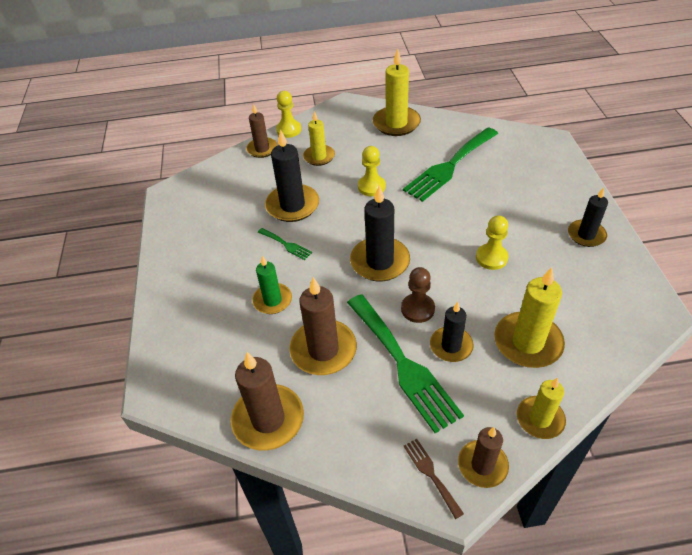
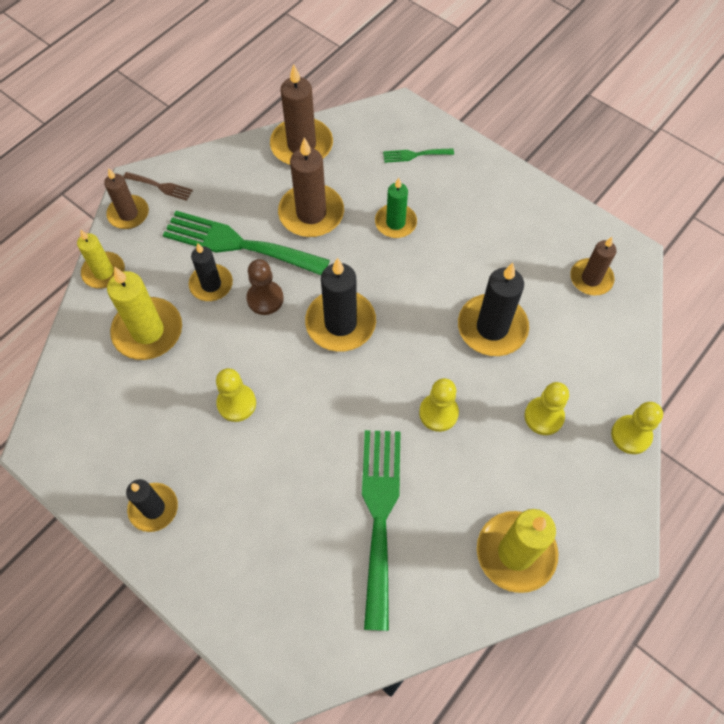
camera: 135 degrees right, 15 degrees up
brown candle [246,104,277,158] -> brown candle moved to [570,237,617,296]
green fork [258,228,312,260] -> green fork moved to [383,148,454,163]
yellow candle [303,111,335,166] -> yellow pawn [524,382,569,435]

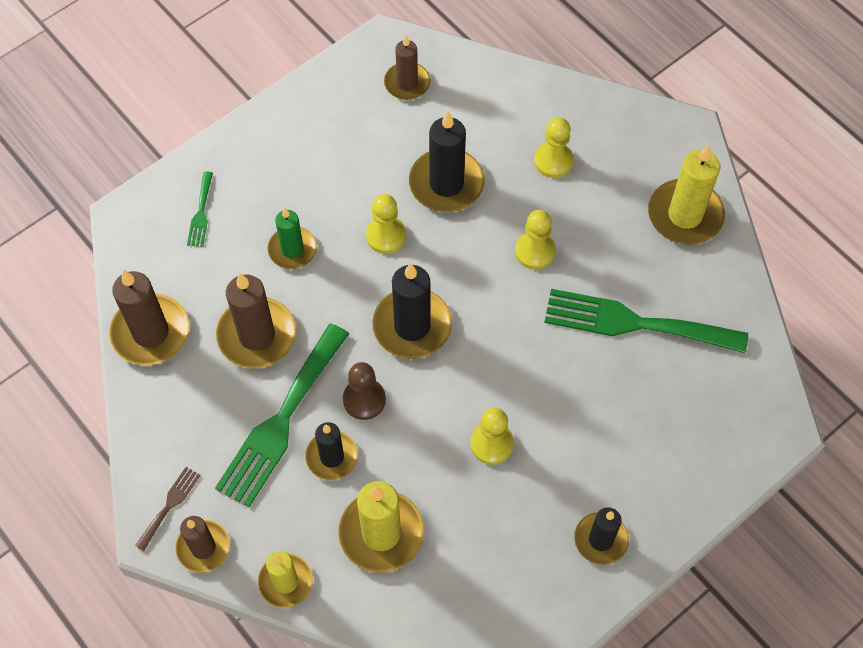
camera: 80 degrees left, 0 degrees up
yellow pawn [611,402,663,454] -> yellow pawn moved to [366,194,406,254]

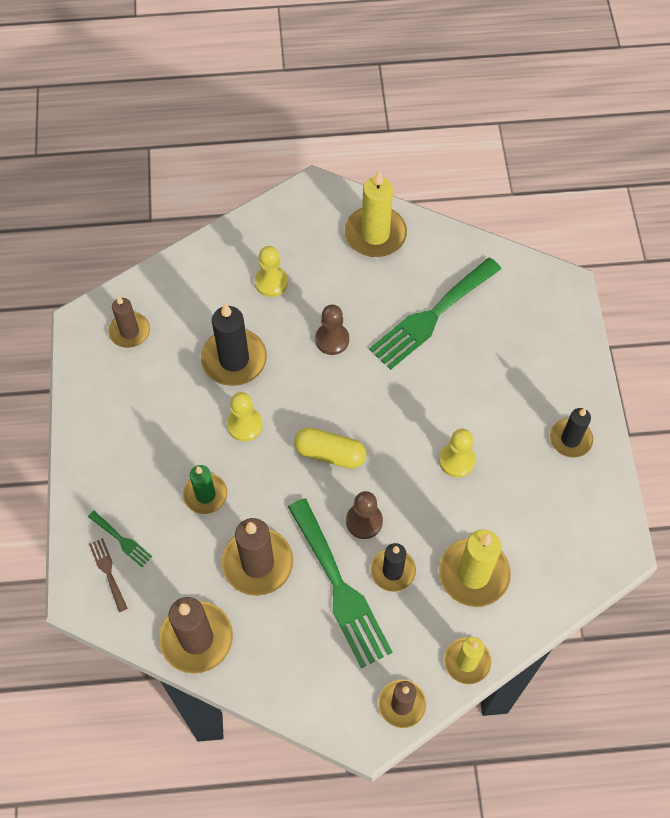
camera: 55 degrees left, 0 degrees up
brown fork [135,467,201,551] -> brown fork moved to [89,538,128,612]
black candle [372,263,452,359] -> yellow capsule [294,427,367,469]
yellow pawn [515,210,556,270] -> brown pawn [315,304,349,355]

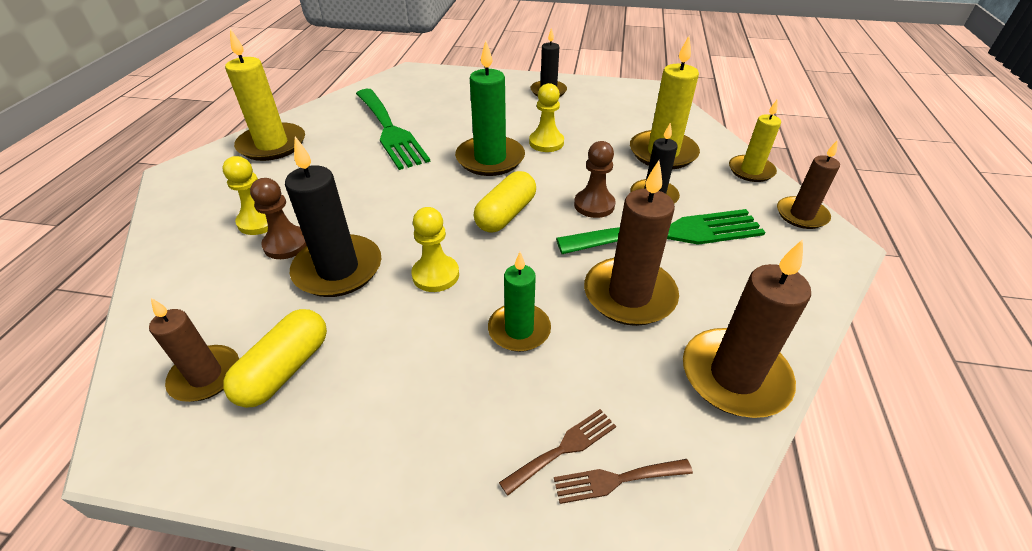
camera: 75 degrees left, 20 degrees down
green fork [88,511,152,567] -> brown fork [499,409,616,495]
brown pawn [315,304,349,355] -> brown pawn moved to [250,178,307,259]
none -> yellow capsule [223,309,327,408]
none -> green candle [455,41,525,176]

